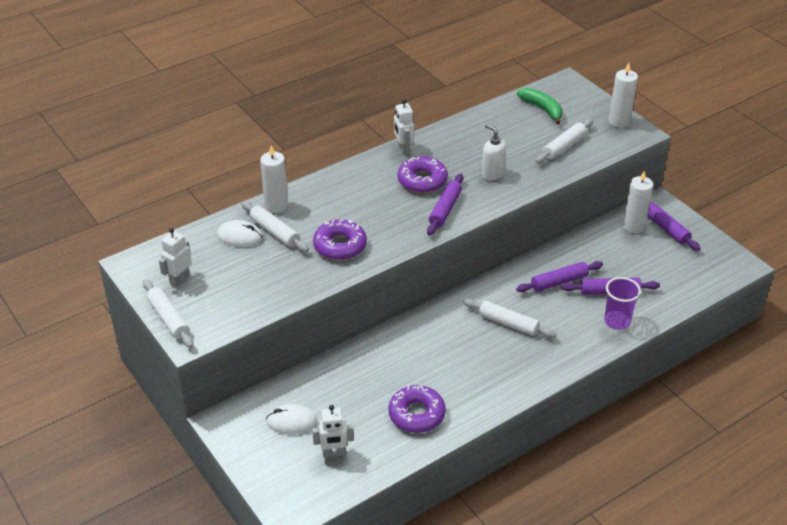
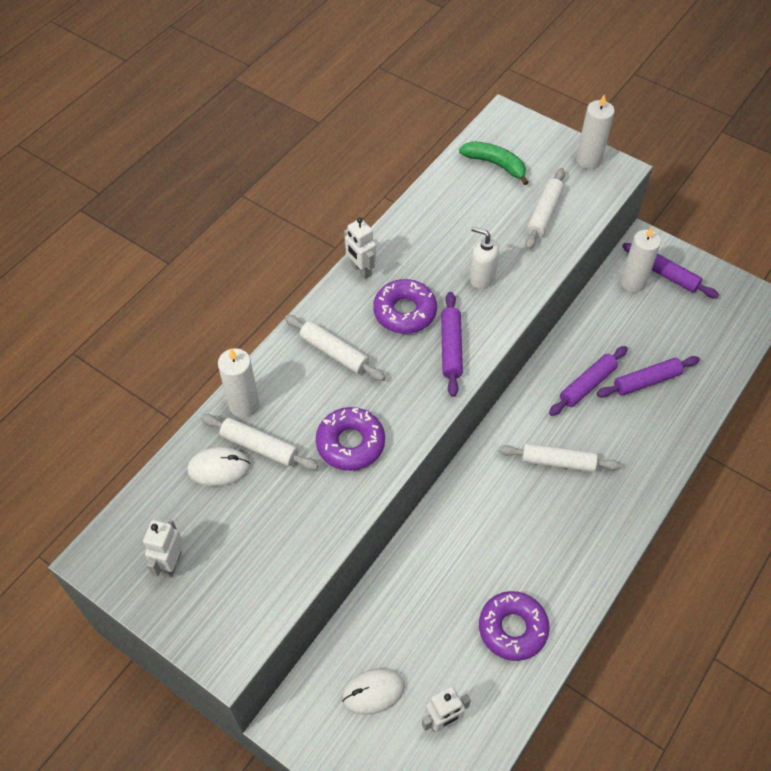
camera: 20 degrees left, 15 degrees up
white rolling pin [143,279,194,348] -> white rolling pin moved to [285,315,385,381]
purple cup [604,277,641,330] -> none

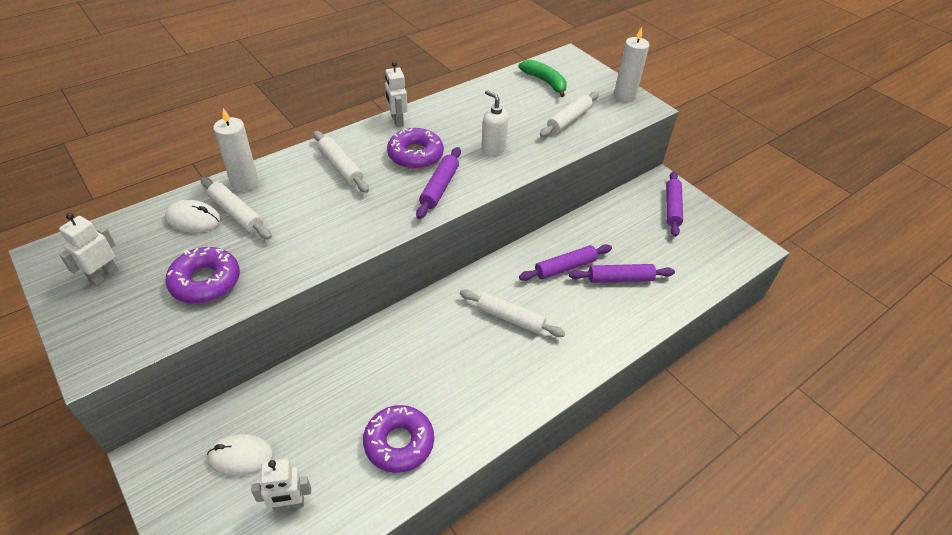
camera: 15 degrees right, 10 degrees down
purple donut [315,407,385,471] -> purple donut moved to [165,247,240,304]
white candle [621,227,661,292] -> none
purple rolling pin [622,243,719,298] -> purple rolling pin turned 45 degrees clockwise [666,171,683,237]

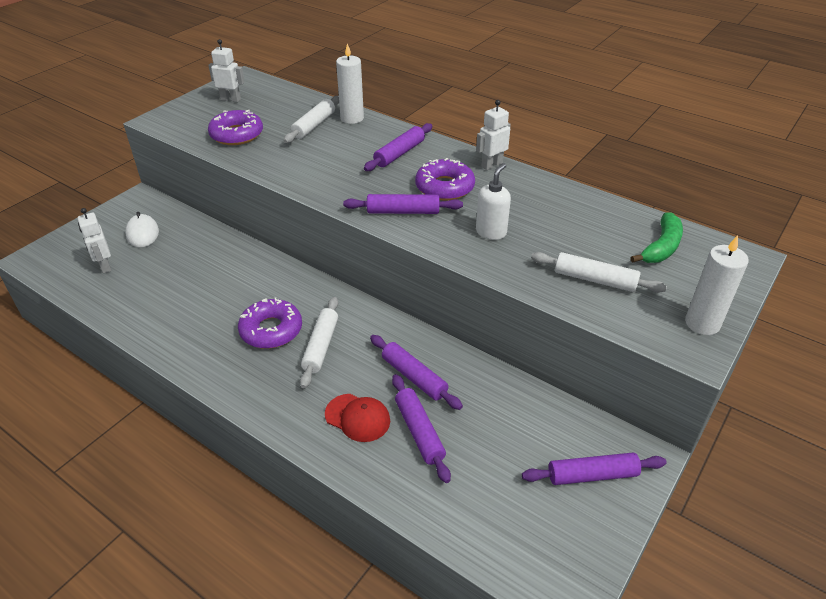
camera: 75 degrees right, 5 degrees down
white mouse [165,200,221,233] -> none
white rolling pin [313,131,369,193] -> purple rolling pin [364,123,433,171]
purple donut [363,405,434,473] -> purple donut moved to [238,297,302,349]
none -> red cap [325,394,390,442]

